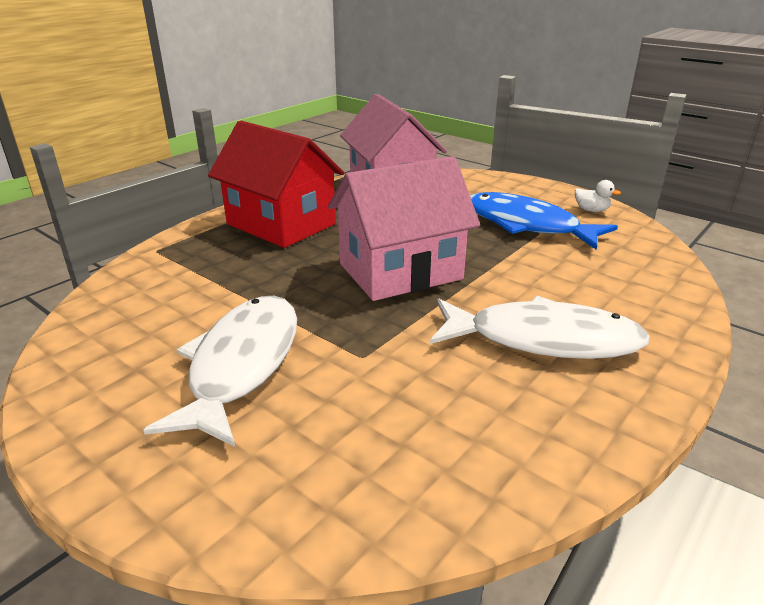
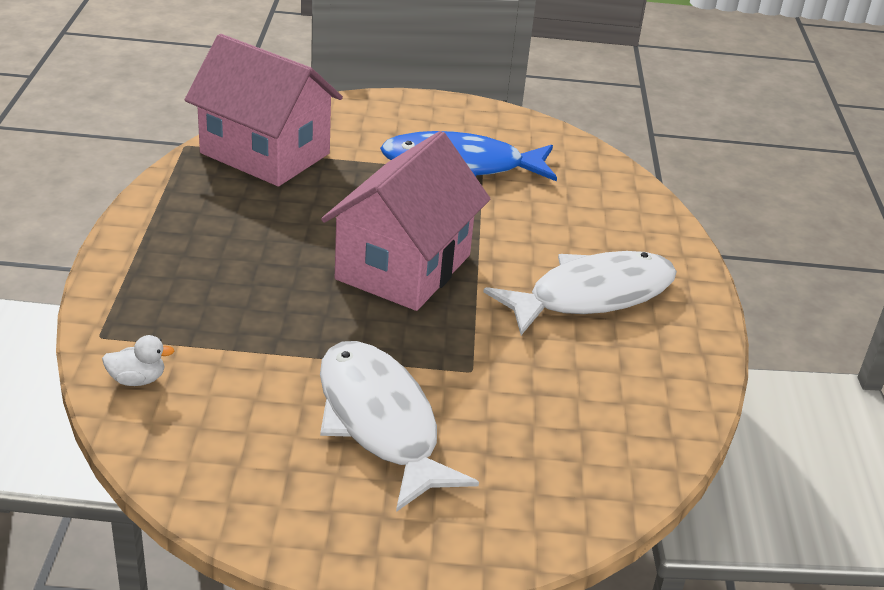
camera: 40 degrees left, 5 degrees up
red house [208,121,344,248] -> none
white duck [575,180,621,212] -> white duck moved to [102,335,174,386]

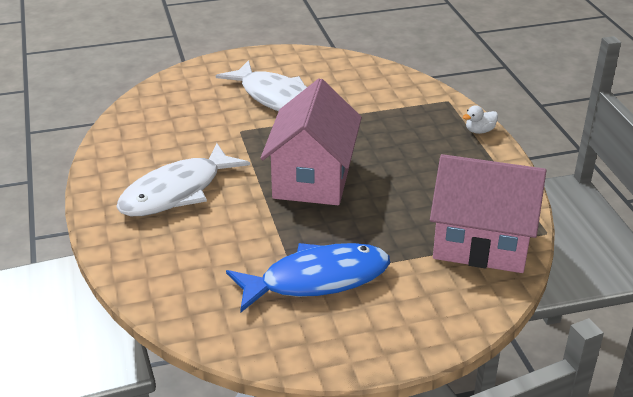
camera: 165 degrees right, 0 degrees up
white duck [102,335,174,386] -> white duck moved to [463,105,498,134]

